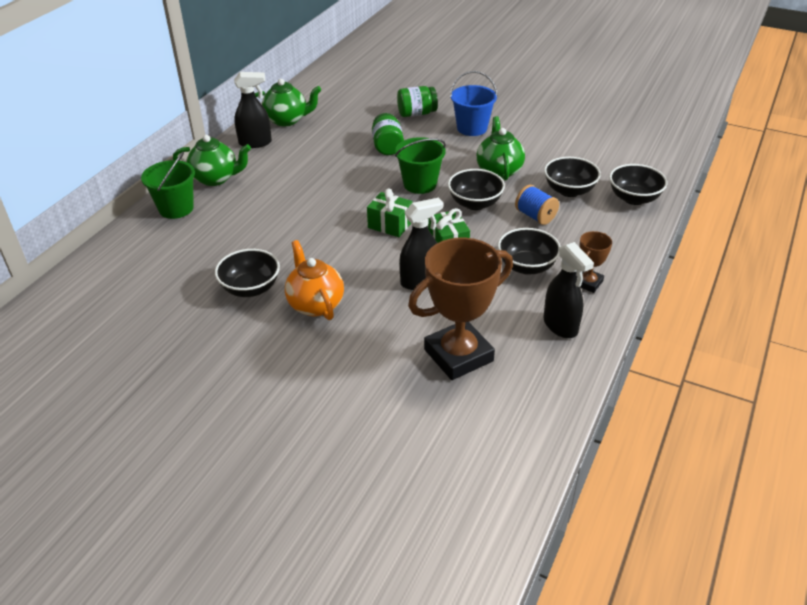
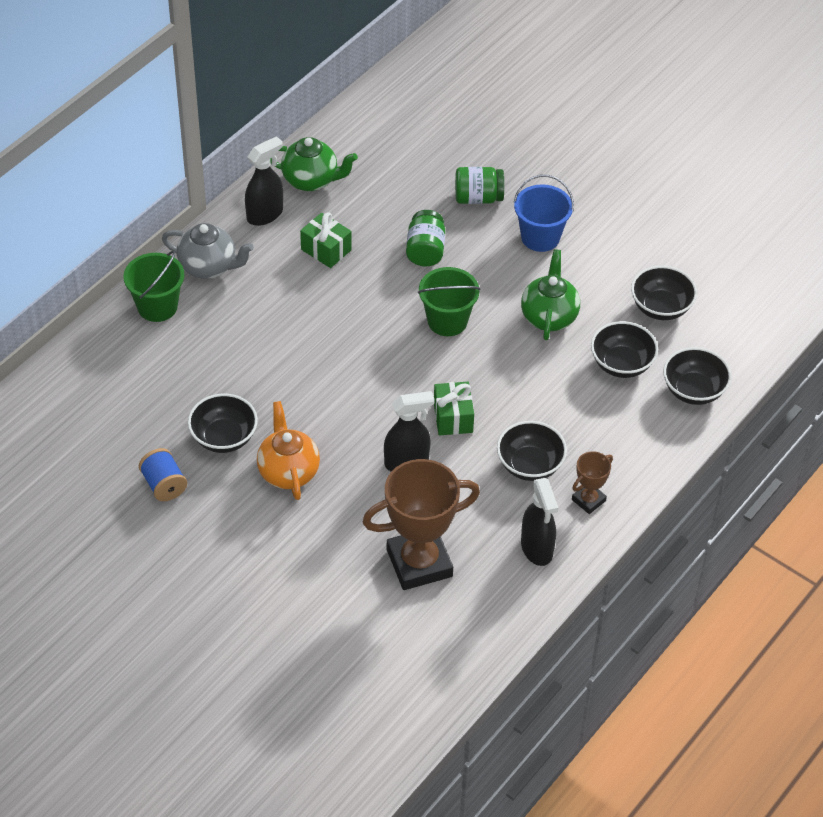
camera: 10 degrees right, 10 degrees up
green teapot [173,135,251,186] -> grey teapot [162,223,254,279]
black spray bottle [234,72,272,148] -> black spray bottle turned 45 degrees counterclockwise [245,136,283,226]
green gift [367,188,413,237] -> green gift moved to [300,212,352,268]
black bowl [448,169,505,210] -> black bowl moved to [631,266,697,320]
blue spool [515,185,559,225] -> blue spool moved to [139,448,187,501]

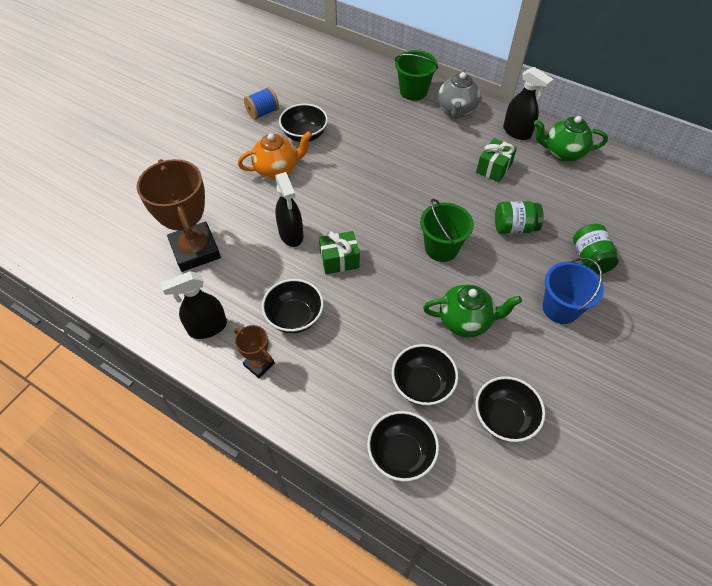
camera: 85 degrees right, 5 degrees up
green teapot [270,137,358,191] -> green teapot turned 90 degrees clockwise [534,116,608,162]

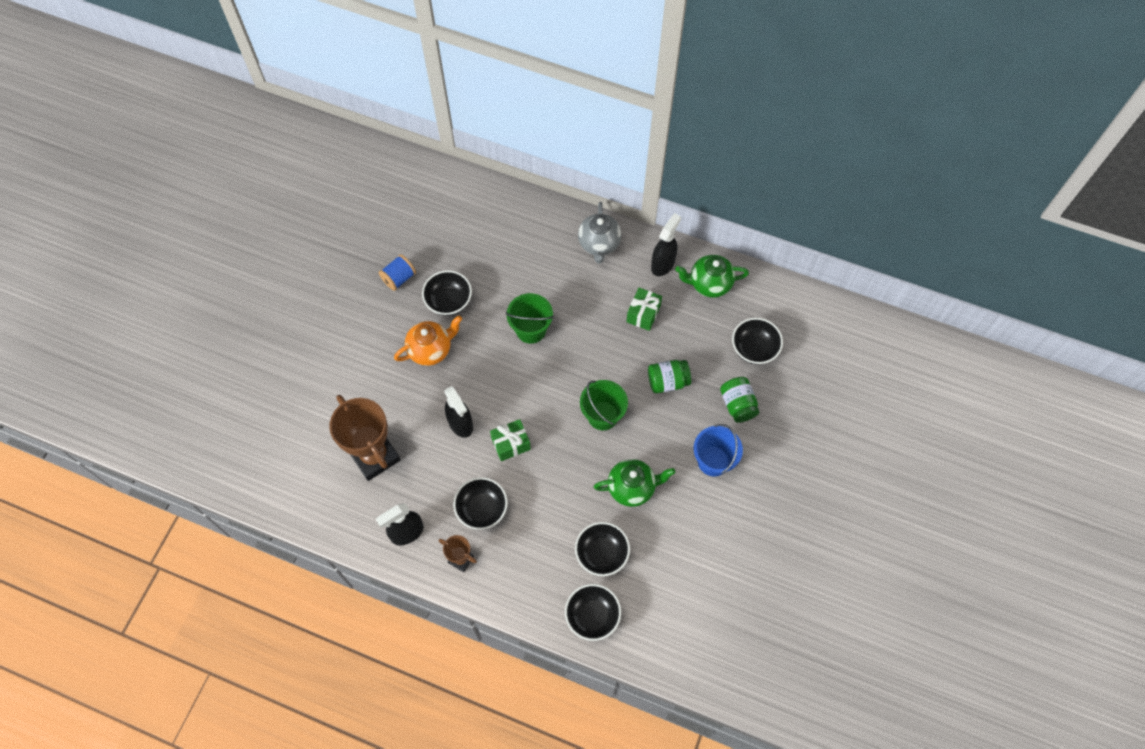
camera: 10 degrees left, 10 degrees up
green bucket [395,50,438,101] -> green bucket moved to [506,293,554,344]
black bowl [475,376,545,442] -> black bowl moved to [732,318,783,364]
black spray bottle [503,67,553,140] -> black spray bottle turned 90 degrees counterclockwise [651,213,681,276]

